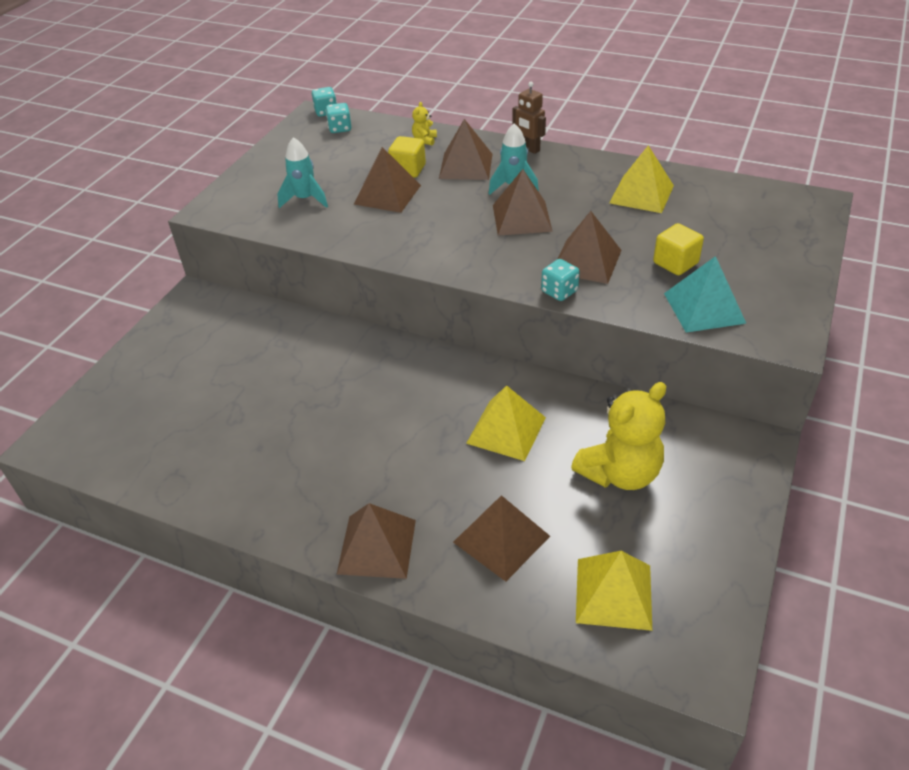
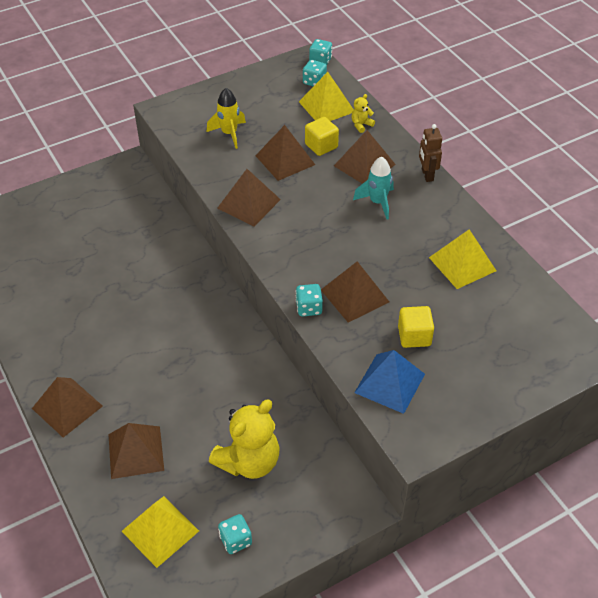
camera: 35 degrees right, 5 degrees up
turquoise rocket [277,137,328,208] -> yellow rocket [207,88,246,149]
yellow pyramid [466,385,546,461] -> yellow pyramid moved to [299,72,354,121]
brown pyramid [493,169,553,236] -> brown pyramid moved to [217,169,281,227]
yellow teddy bear [571,382,666,490] -> yellow teddy bear turned 45 degrees counterclockwise [209,400,279,479]
turquoise pyramid [664,256,747,333] -> blue pyramid [354,350,425,414]
none -> turquoise dice [218,514,252,554]

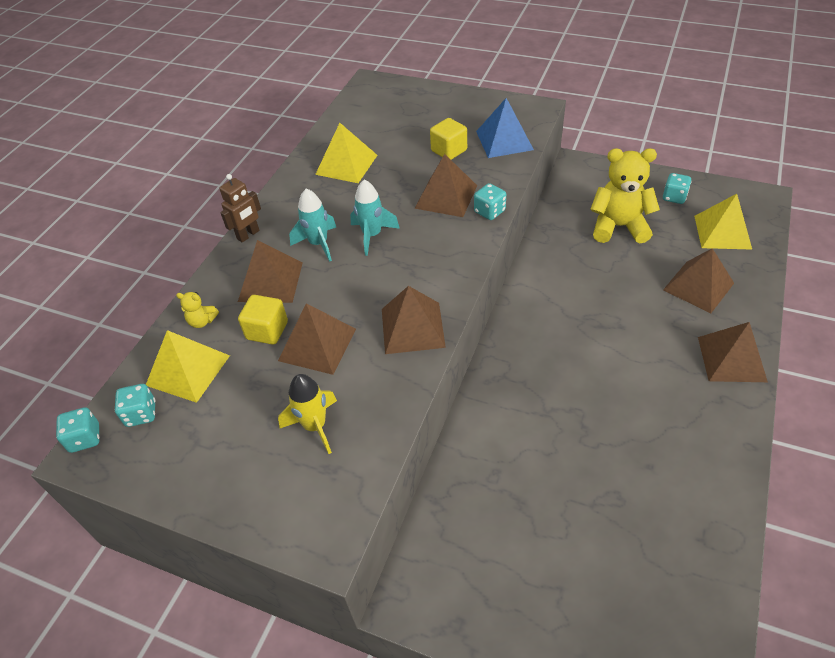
camera: 125 degrees left, 0 degrees up
none -> turquoise rocket [350,180,400,256]

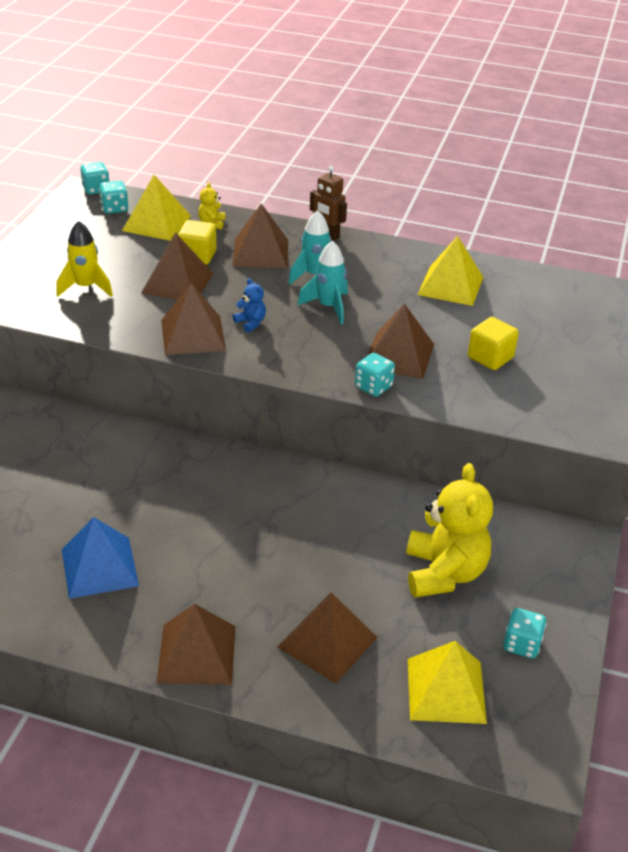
camera: 80 degrees right, 10 degrees down
blue pyramid [476,98,534,158] -> blue pyramid moved to [62,517,139,599]
none -> blue teddy bear [233,278,266,332]

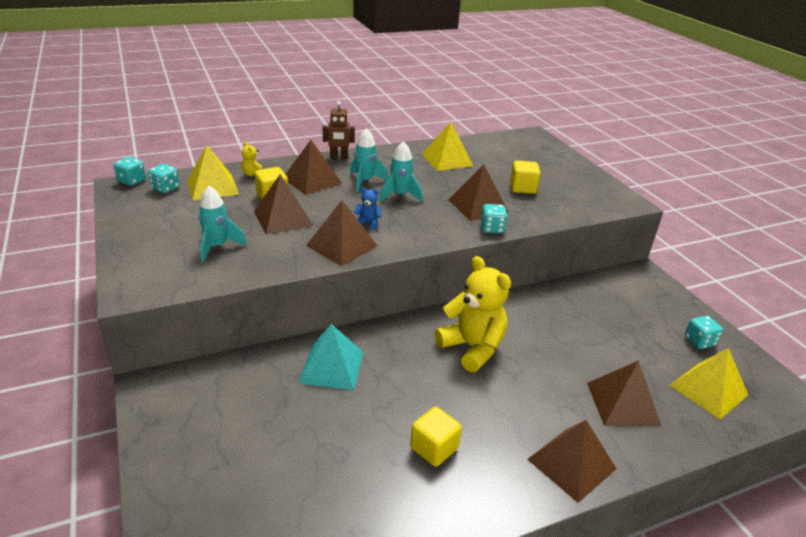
camera: 40 degrees left, 5 degrees down
yellow rocket [56,221,113,297] -> turquoise rocket [198,186,247,262]
blue pyramid [62,517,139,599] -> yellow cube [410,407,462,467]
yellow teddy bear [406,463,493,598] -> yellow teddy bear moved to [435,256,511,372]
none -> turquoise pyramid [298,324,364,390]

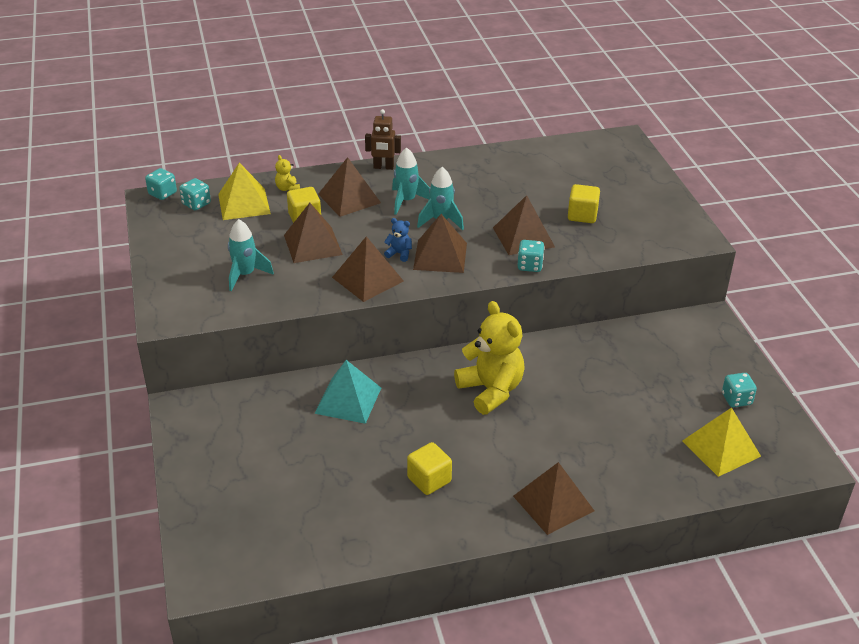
camera: 10 degrees right, 5 degrees up
yellow pyramid [421,122,473,171] -> none
brown pyramid [587,361,661,426] -> brown pyramid moved to [413,214,467,273]

